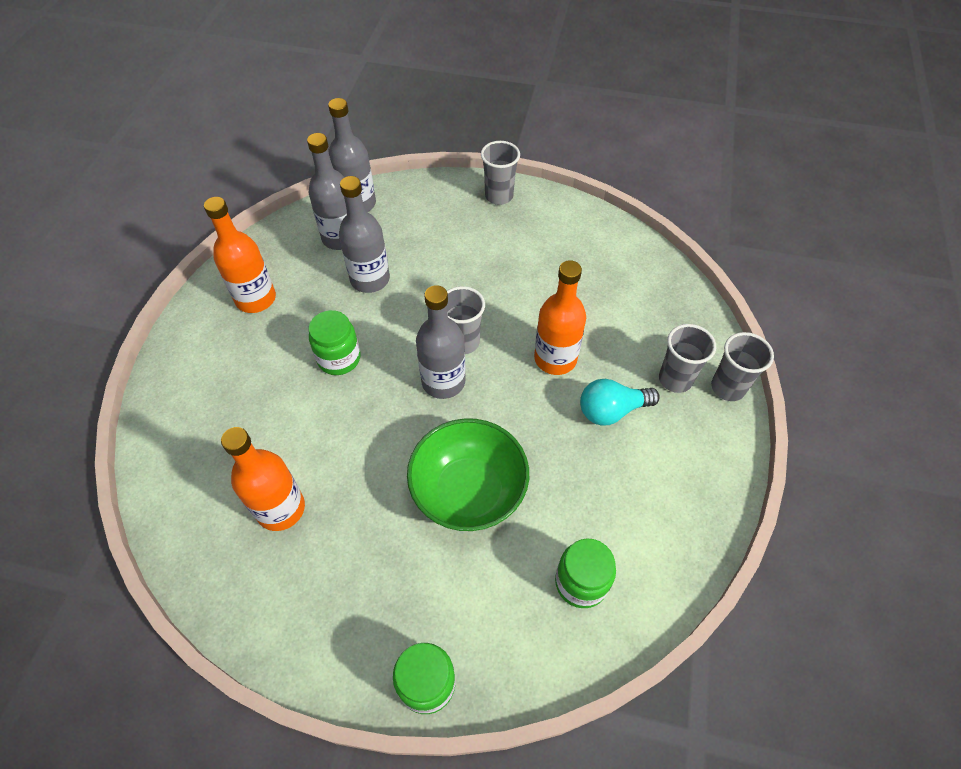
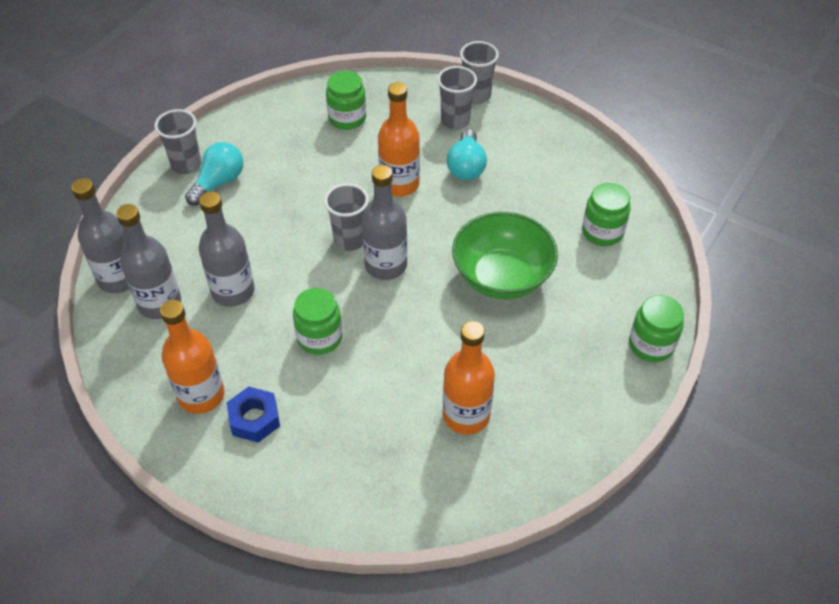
camera: 70 degrees left, 5 degrees down
none -> turquoise light bulb [185,142,243,206]
none -> blue nut [227,387,280,443]
none -> green jar [326,71,366,130]

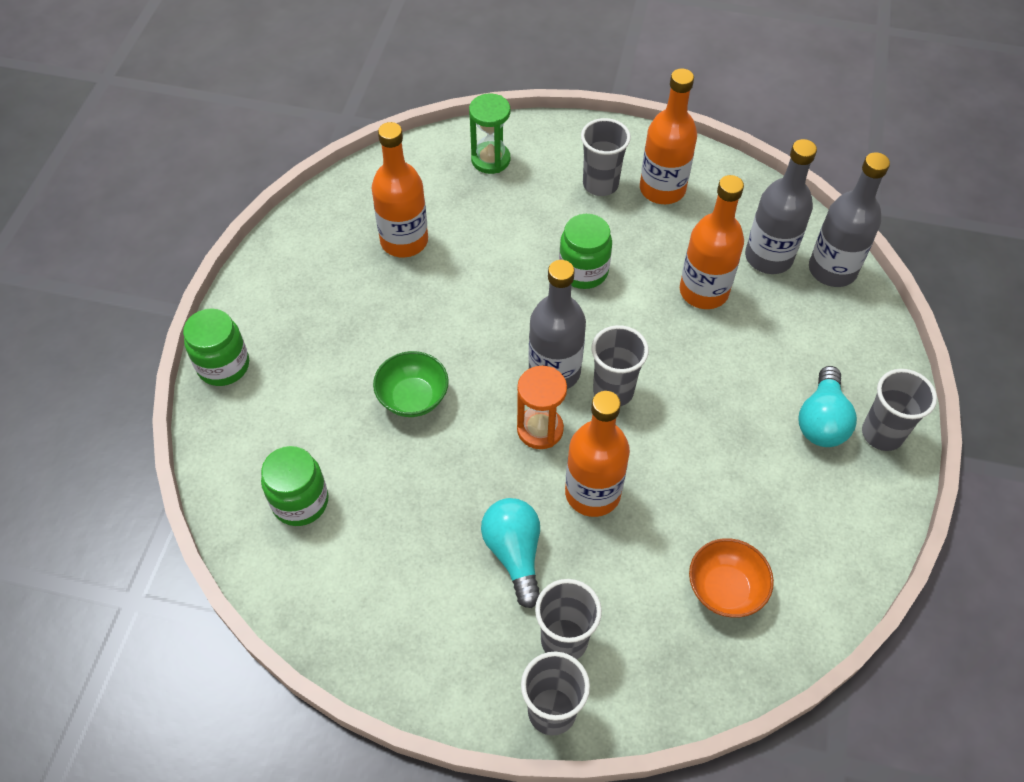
camera: 160 degrees right, 5 degrees up
grey bottle [199,192,255,307] -> orange bottle [680,175,744,309]
blue nut [227,387,280,443] -> grey cup [581,118,631,196]
green jar [326,71,366,130] -> orange bowl [689,538,774,618]
green bowl [452,212,558,299] -> green bowl [373,351,449,417], size x0.58
none -> green hourglass [469,94,510,174]
none -> orange hourglass [517,366,567,449]

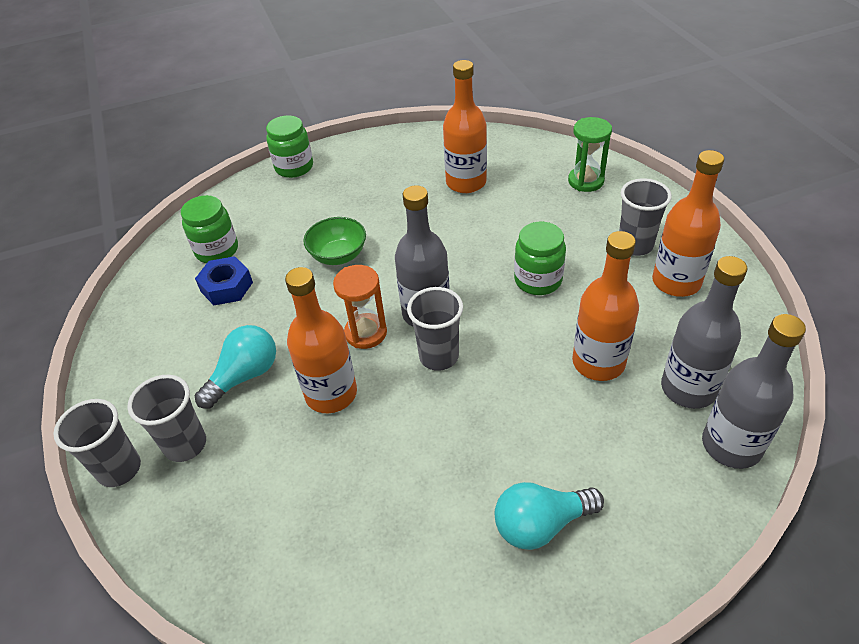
camera: 60 degrees right, 10 degrees down
orange bowl [689,538,774,618] -> none
grey cup [862,369,937,451] -> none
none -> blue nut [195,256,253,305]

